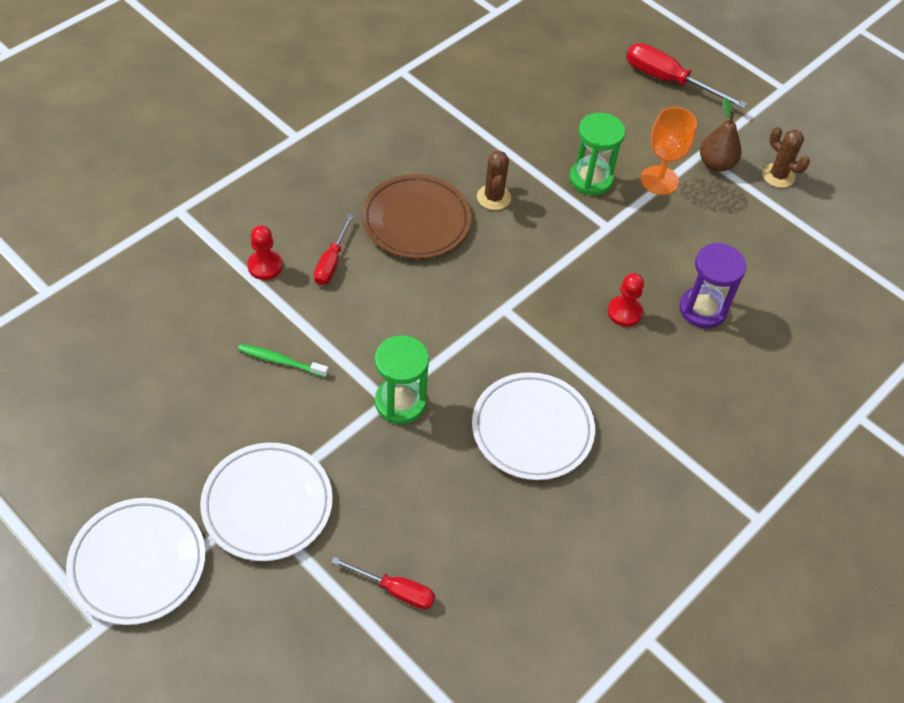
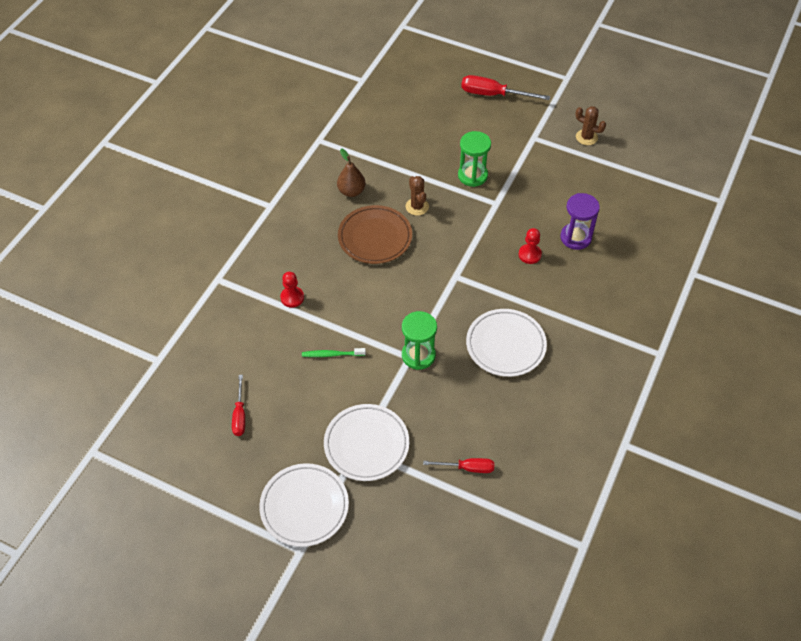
camera: 15 degrees left, 0 degrees up
red screwdriver [314,214,353,285] -> red screwdriver moved to [232,375,245,436]
orange goblet [640,107,697,195] -> none
brown pear [700,98,742,172] -> brown pear moved to [337,149,366,197]

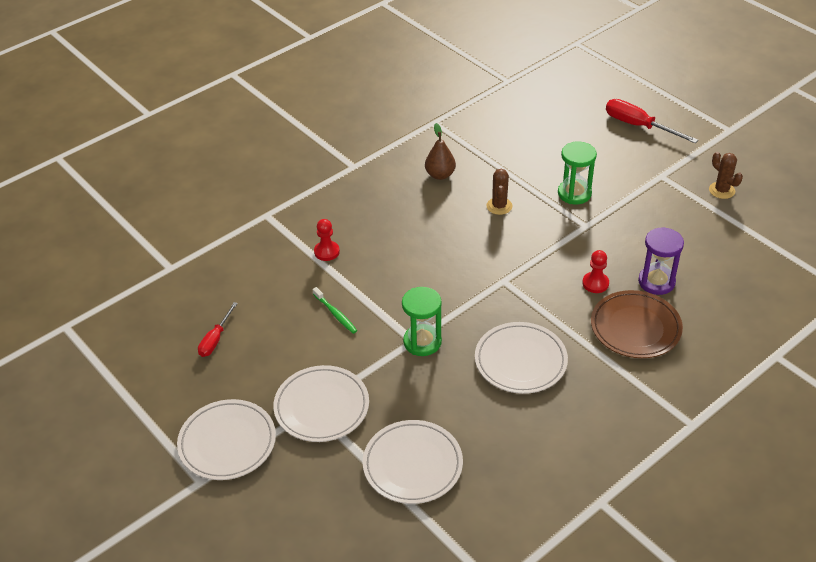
camera: 25 degrees right, 10 degrees down
green toothbrush [302,348,366,357] -> green toothbrush turned 150 degrees counterclockwise [312,287,357,334]
brown plate [338,205,412,264] -> brown plate moved to [591,290,683,358]
red screwdriver [423,458,494,473] -> white plate [363,420,463,504]

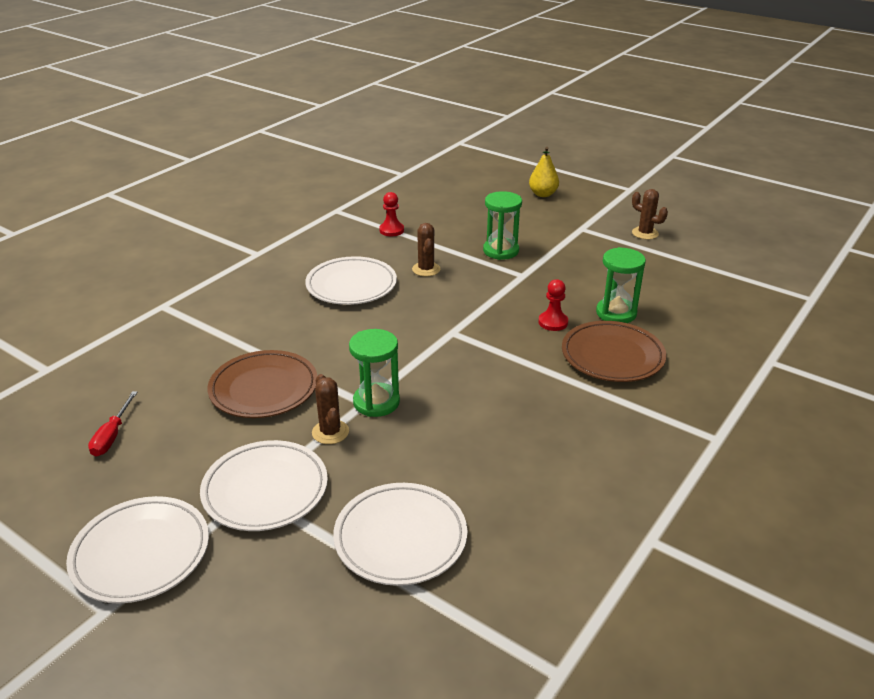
camera: 15 degrees left, 10 degrees down
green toothbrush [312,287,357,334] -> brown plate [208,350,317,418]
red pawn [314,219,340,261] -> red pawn moved to [379,192,404,236]
brown pear [425,123,456,180] -> none
white plate [475,322,568,394] -> white plate moved to [305,256,397,305]
red screwdriver [606,99,698,143] -> yellow pear [529,147,559,197]
purple hourglass [638,227,684,295] -> green hourglass [596,247,646,323]
none -> brown cactus [312,374,349,444]

